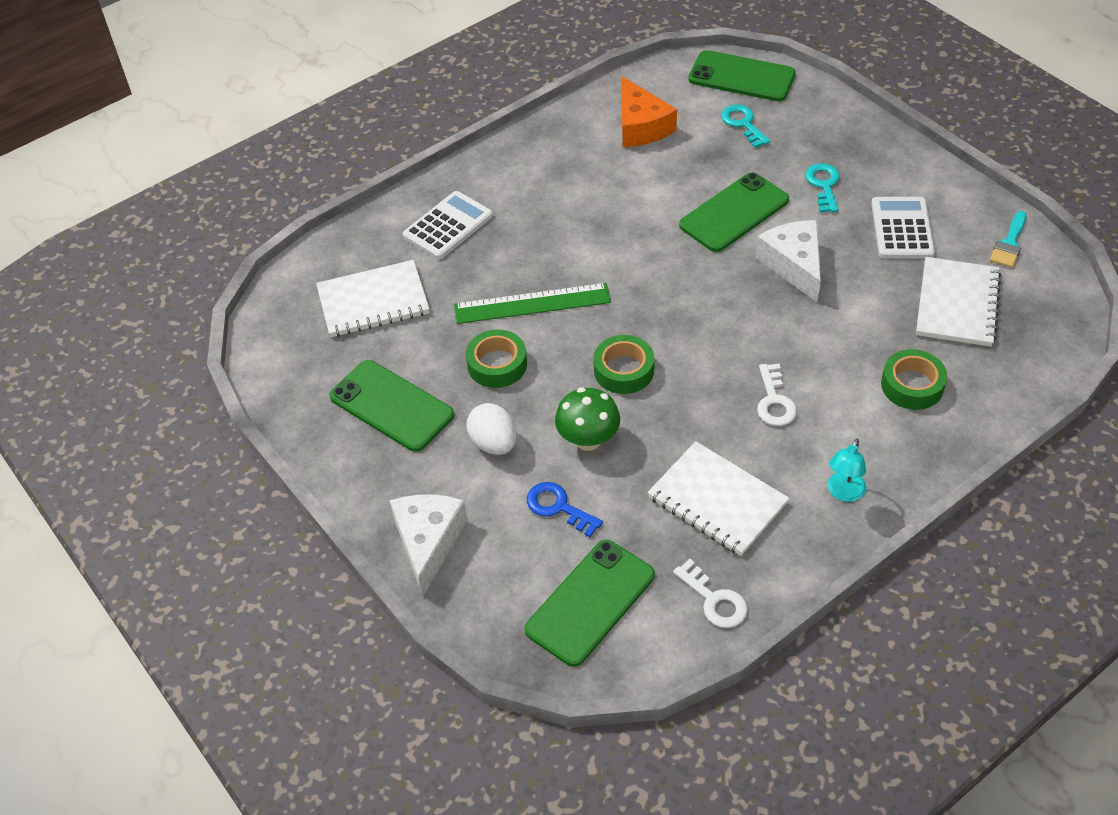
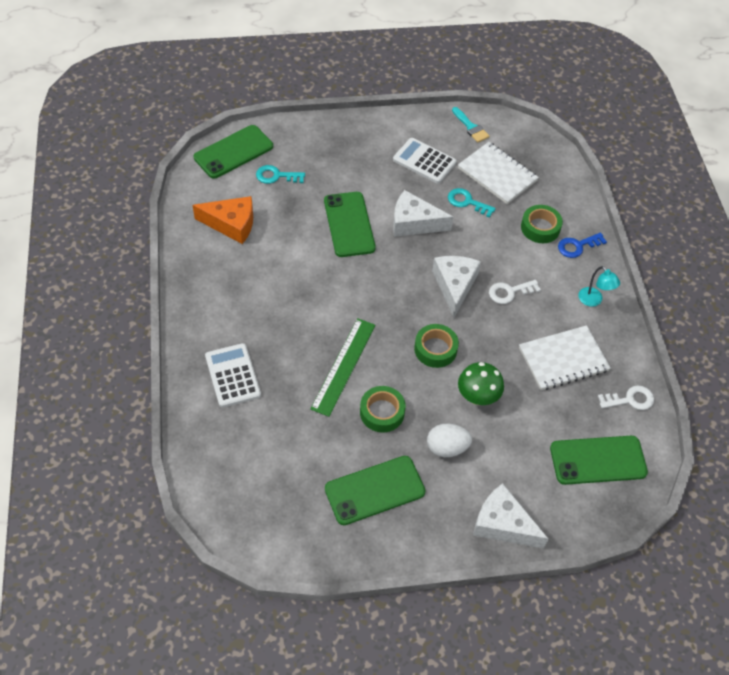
camera: 65 degrees left, 5 degrees up
white notebook [316,260,430,337] -> none
green phone [524,540,655,667] -> green phone turned 75 degrees counterclockwise [550,436,648,485]
blue key [527,482,603,537] -> blue key moved to [558,233,607,258]
white key [757,363,797,426] -> white key turned 135 degrees clockwise [489,280,541,304]
turquoise key [805,163,840,212] -> turquoise key moved to [448,188,496,218]
none -> white cheese [432,256,481,317]

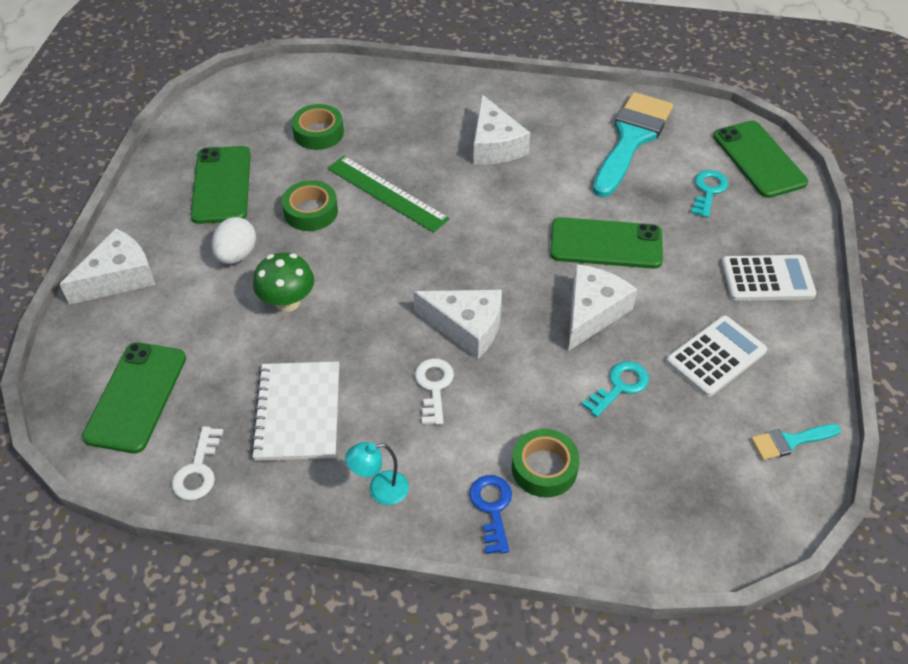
camera: 110 degrees right, 5 degrees down
orange cheese [193,196,253,244] -> turquoise brush [593,92,673,197]
white calculator [205,343,261,408] -> white calculator moved to [721,255,817,301]
green tape [414,324,459,368] -> green tape moved to [292,104,344,150]
white notebook [458,142,539,204] -> none
none -> white cheese [473,95,530,165]

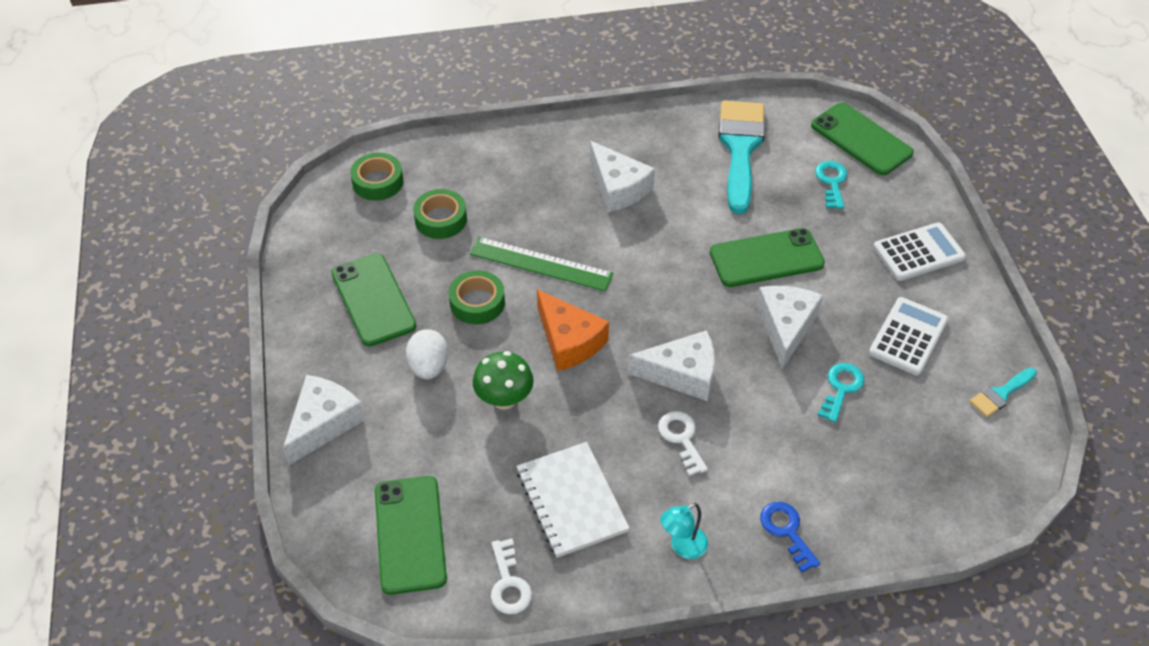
camera: 20 degrees left, 0 degrees up
green tape [512,429,580,498] -> green tape moved to [350,153,403,201]
none -> orange cheese [537,289,609,371]

